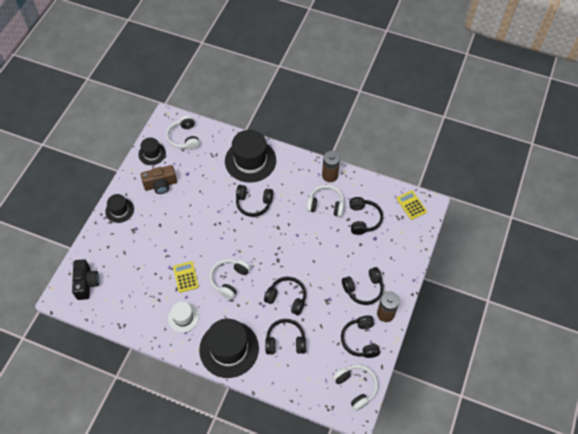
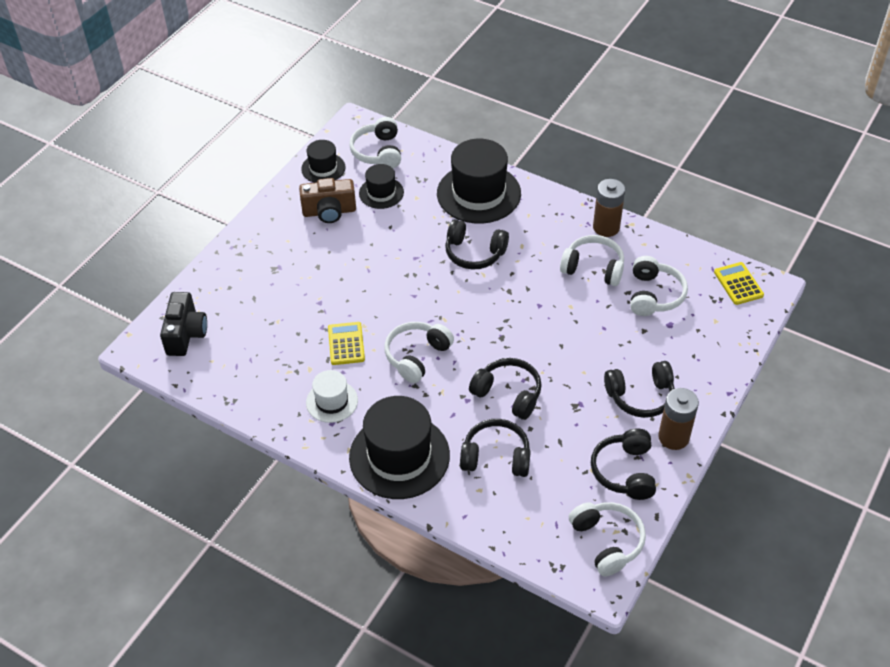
camera: 10 degrees right, 10 degrees down
black hat [105,194,134,223] -> black hat moved to [359,164,404,209]
black headphones [349,197,383,235] -> white headphones [630,256,688,316]

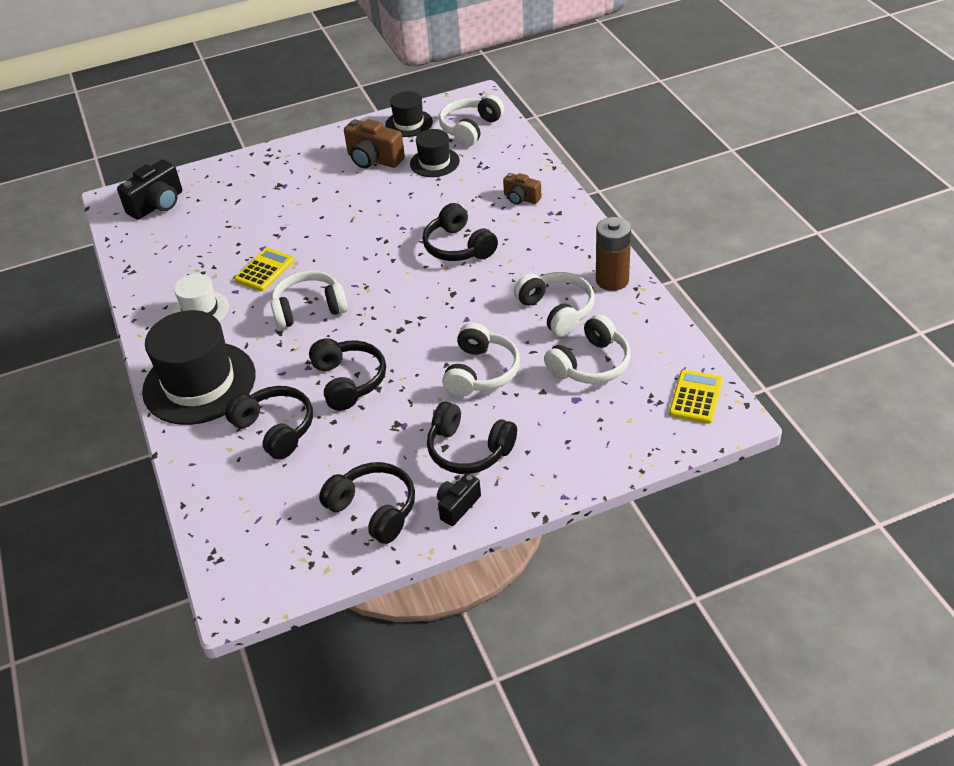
camera: 40 degrees right, 5 degrees down
black hat [437,139,521,224] -> brown camera [503,173,541,204]
white headphones [569,502,646,576] -> white headphones moved to [442,323,520,397]
black headphones [591,428,656,500] -> black headphones turned 90 degrees clockwise [319,462,415,544]
brown battery [658,388,699,450] -> black camera [437,473,481,526]

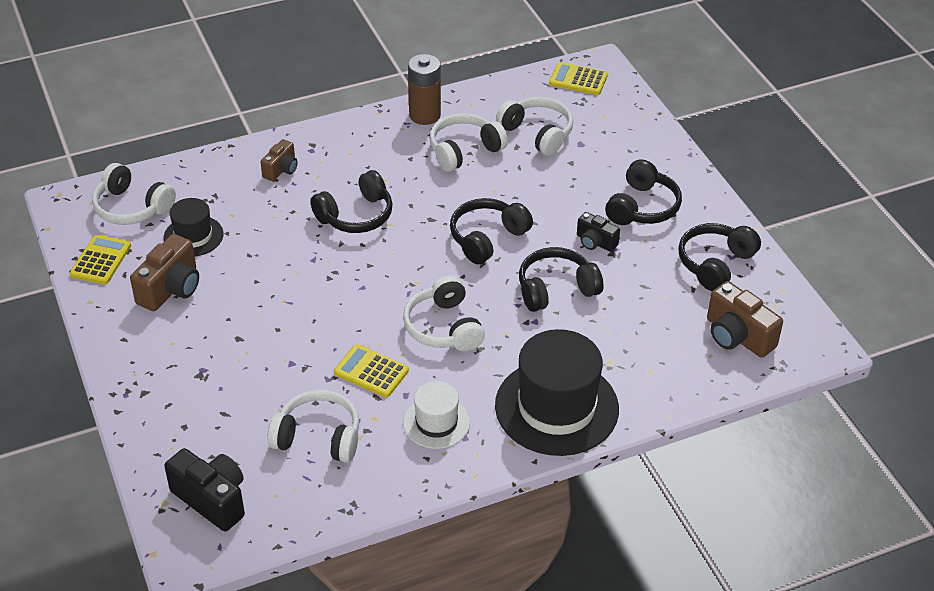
camera: 95 degrees left, 0 degrees up
black headphones [225,386,313,460] -> black headphones moved to [450,198,533,264]
black hat [385,91,433,137] -> yellow calculator [70,235,131,284]
black camera [437,473,481,526] -> black camera moved to [577,212,620,252]
white headphones [442,323,520,397] -> white headphones moved to [267,390,360,463]
none -> brown camera [707,281,783,358]

